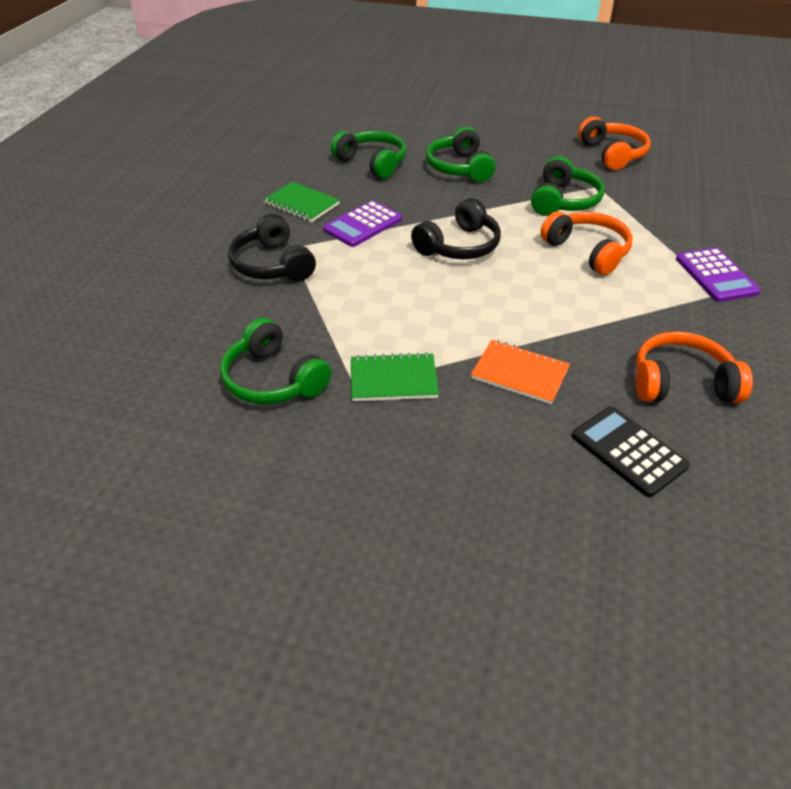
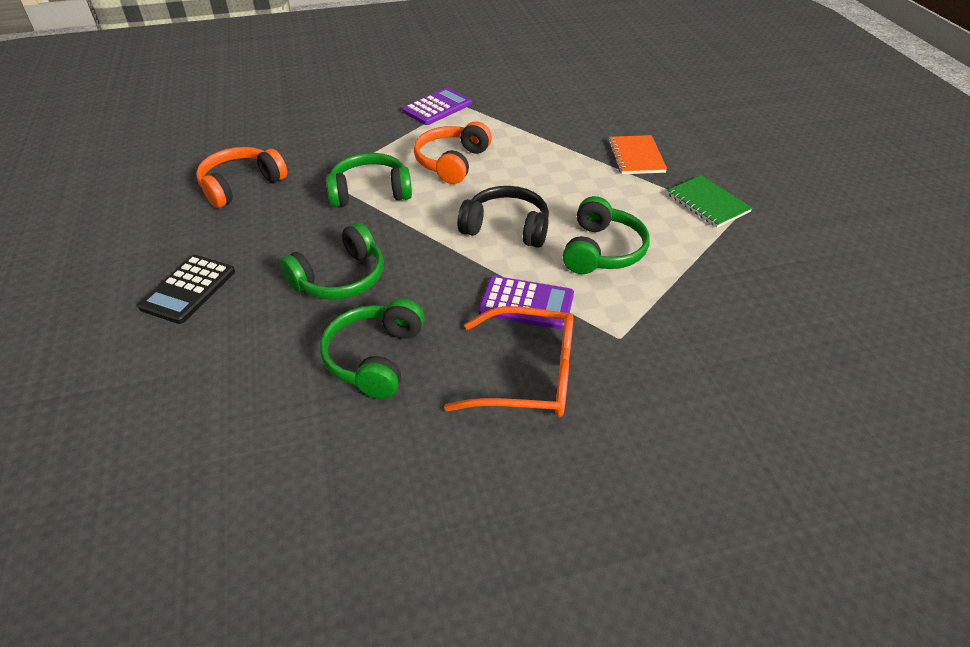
camera: 120 degrees left, 0 degrees up
green headphones [220,318,331,405] -> green headphones moved to [563,196,650,274]
black headphones [228,214,316,281] -> none
green notebook [263,182,340,222] -> orange glasses [444,306,573,417]
black calculator [572,406,690,497] -> black calculator moved to [137,255,235,324]
orange headphones [636,331,753,403] -> none

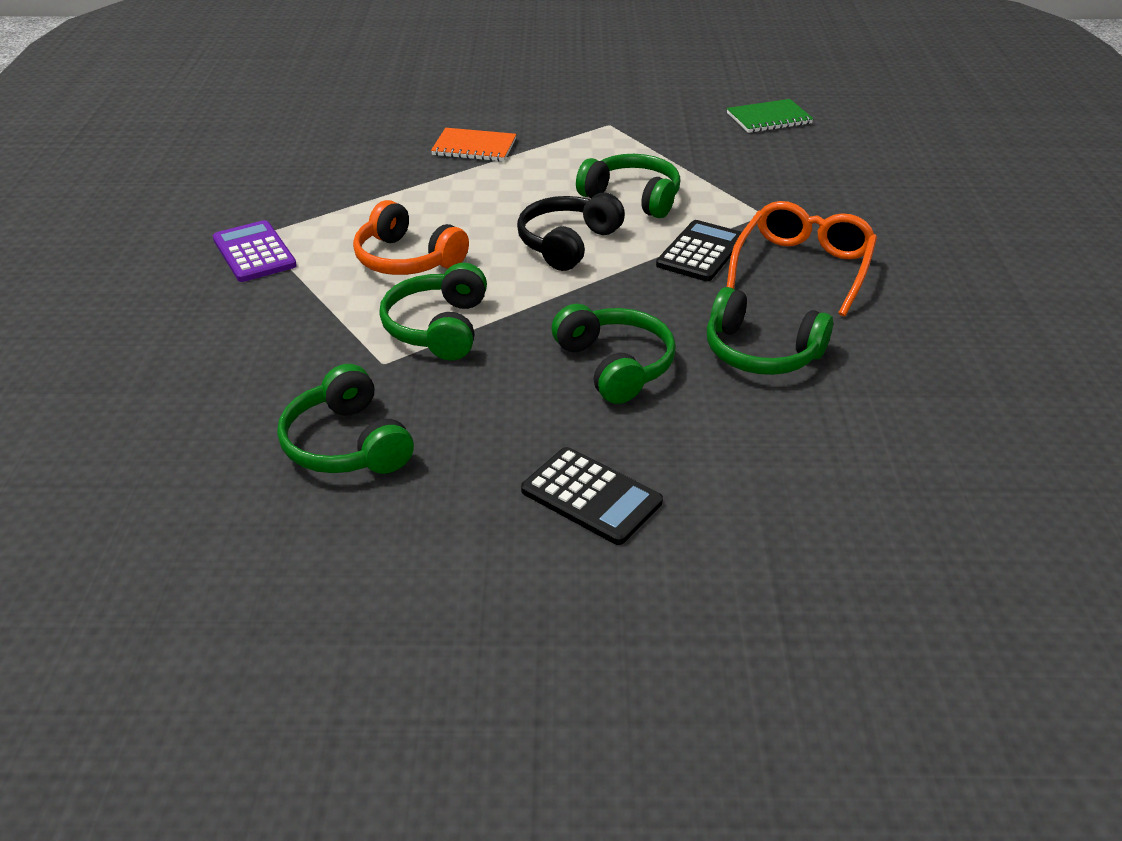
camera: 75 degrees left, 5 degrees down
orange headphones [196,147,287,208] -> green headphones [277,364,414,474]
purple calculator [479,276,574,330] -> black calculator [656,220,742,281]
green notebook [667,175,752,228] -> green notebook moved to [727,99,813,133]

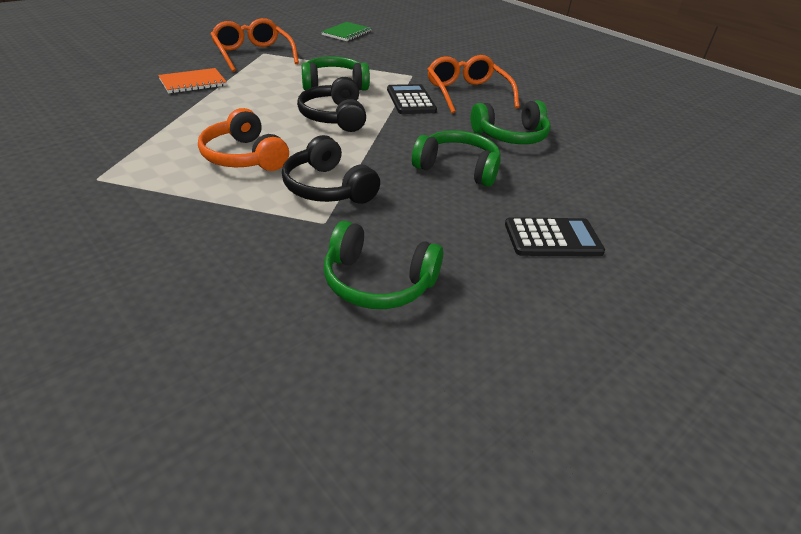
camera: 45 degrees left, 0 degrees up
purple calculator [213,220,297,282] -> none
orange headphones [353,200,469,275] -> orange headphones turned 60 degrees clockwise [198,108,289,171]
green headphones [379,263,487,360] -> black headphones [282,135,380,204]
none -> orange glasses [211,18,299,72]

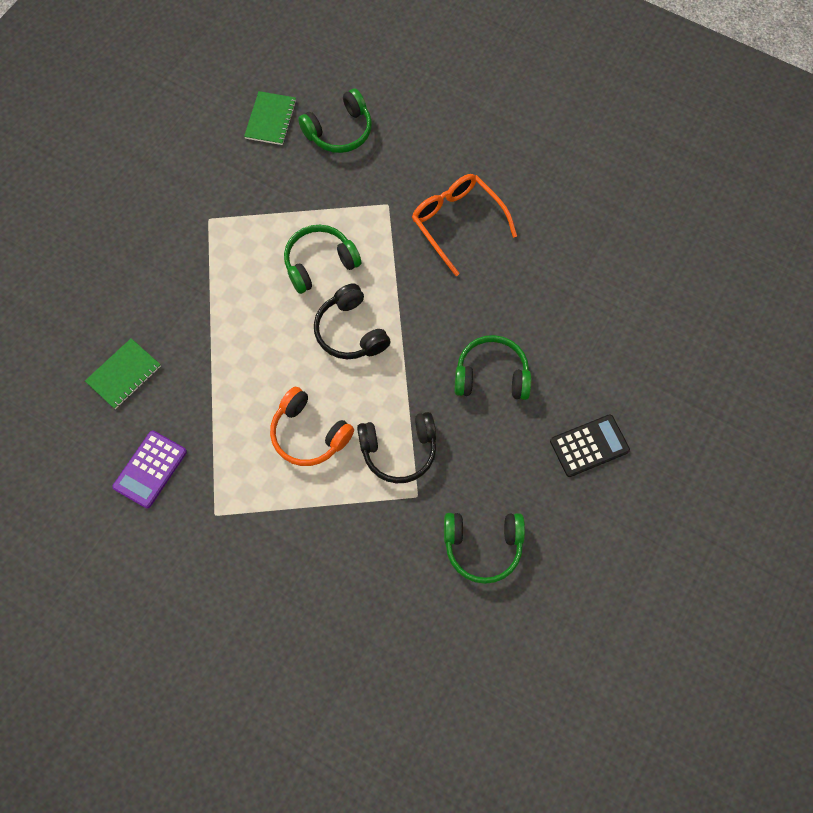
camera: 15 degrees left, 30 degrees up
orange notebook [158,68,227,93] -> none
orange glasses [211,18,299,72] -> none
black headphones [282,135,380,204] -> black headphones turned 45 degrees counterclockwise [357,412,436,483]
black calculator [387,84,437,114] -> none
green headphones [471,101,551,144] -> green headphones moved to [298,88,372,153]
none -> green notebook [85,338,161,409]
none -> purple calculator [112,431,187,509]

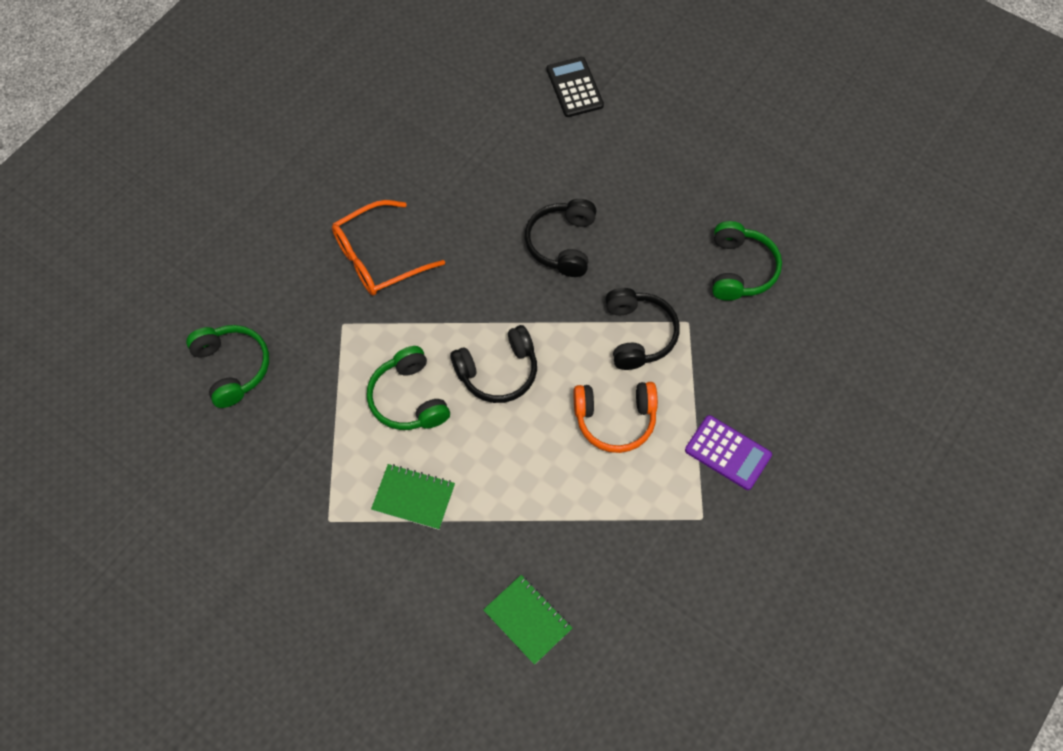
camera: 85 degrees left, 5 degrees down
purple calculator [112,431,187,509] -> purple calculator moved to [685,415,772,490]
green notebook [244,91,297,145] -> green notebook moved to [371,464,455,530]
orange headphones [270,387,354,466] -> orange headphones turned 45 degrees clockwise [573,382,658,453]
green headphones [454,335,531,400] -> black headphones [525,199,596,277]
black calculator [550,414,630,477] -> black calculator moved to [547,57,604,117]

